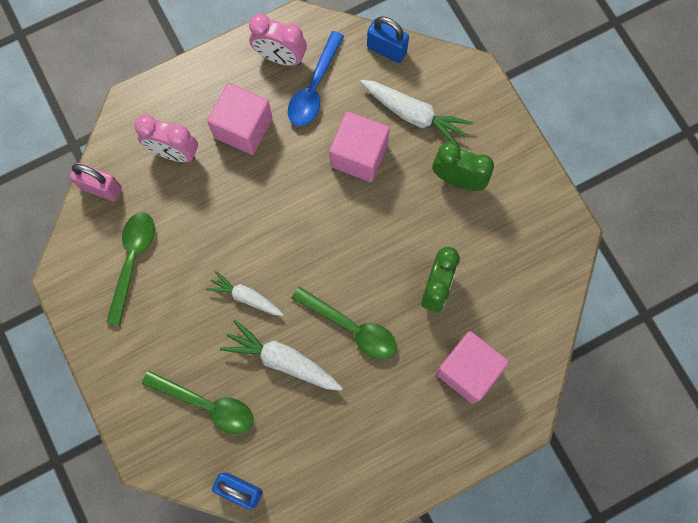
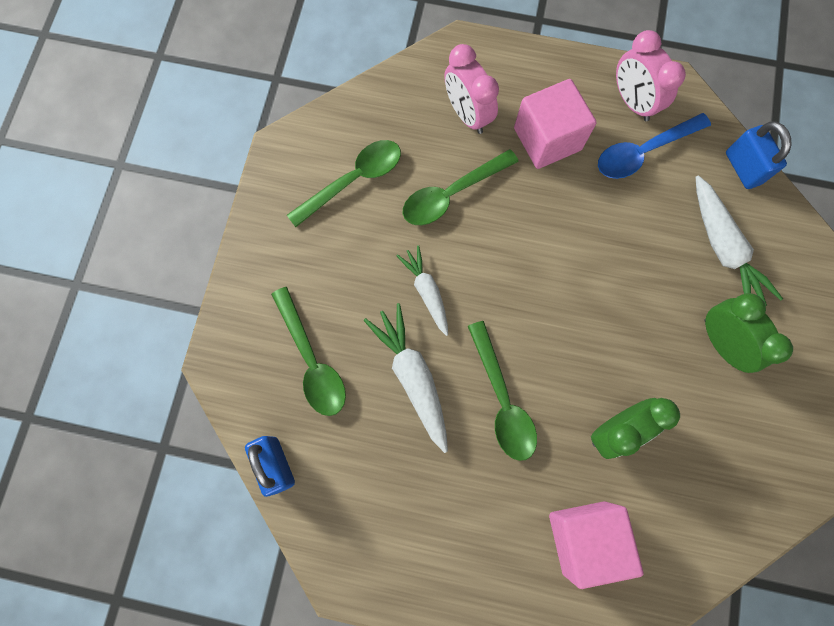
camera: 40 degrees right, 0 degrees up
pink padlock [70,163,122,201] -> none
pink cube [329,111,390,182] -> none
none -> green spoon [403,149,519,225]

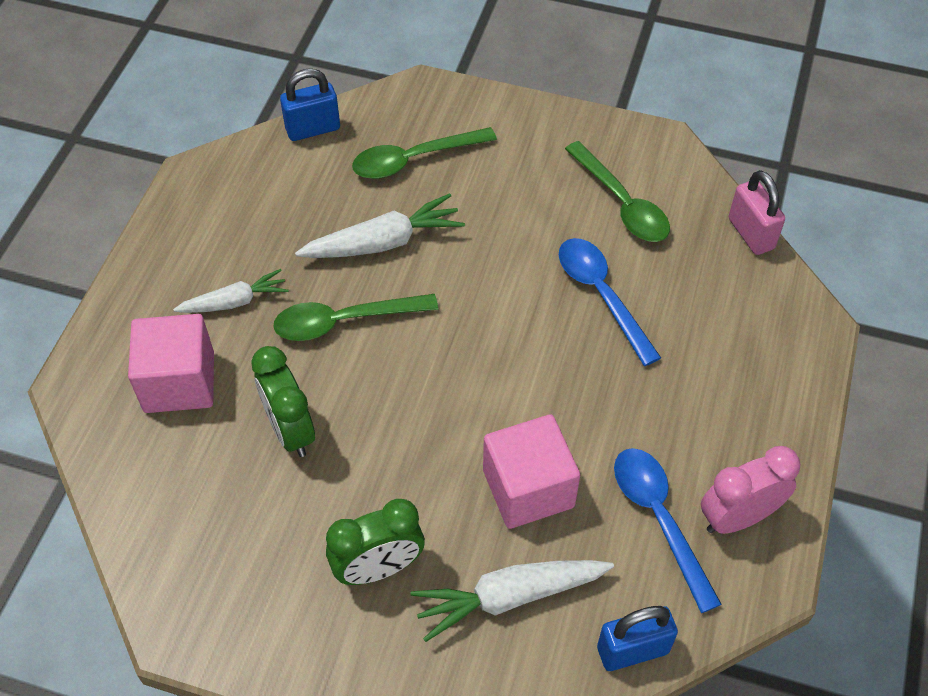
camera: 95 degrees right, 20 degrees down
white carrot [396,245,448,336] -> white carrot moved to [173,269,288,313]
green spoon [403,149,519,225] -> blue spoon [559,238,661,366]
pink clock [444,44,499,134] -> none
pink cube [514,79,597,169] -> pink cube moved to [483,414,580,529]
none -> pink padlock [729,170,785,255]

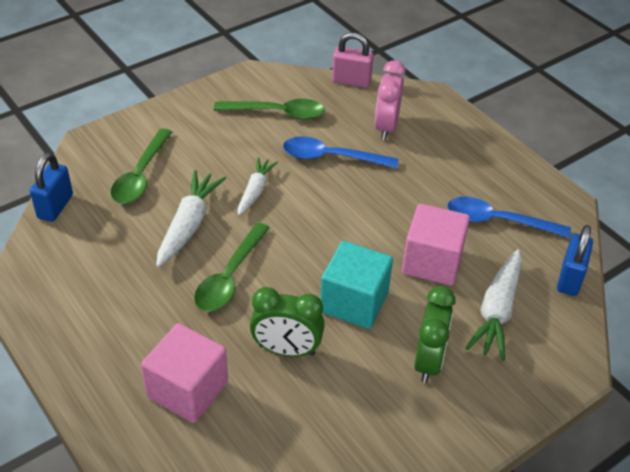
camera: 55 degrees left, 10 degrees down
white carrot [173,269,288,313] -> white carrot moved to [238,157,278,216]
pink clock [701,446,800,534] -> pink clock moved to [375,60,405,140]
none -> turquoise cube [320,241,393,329]

